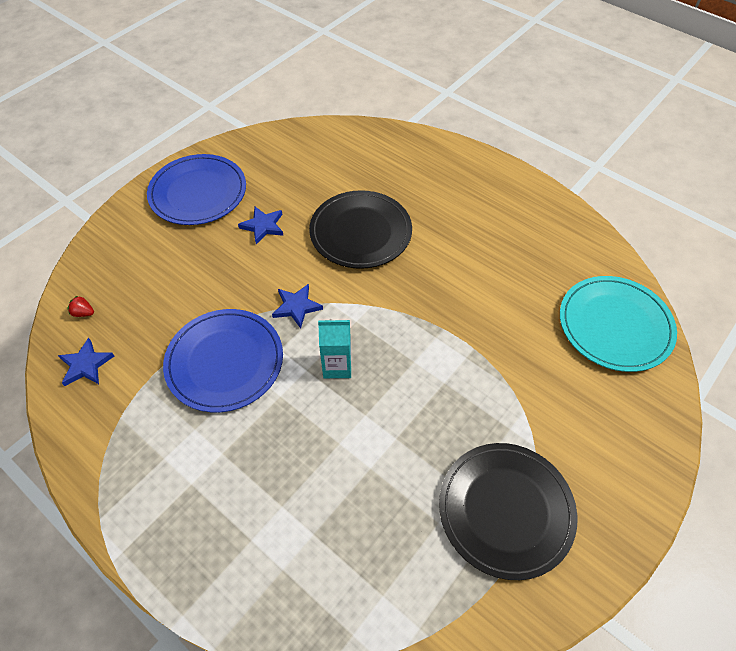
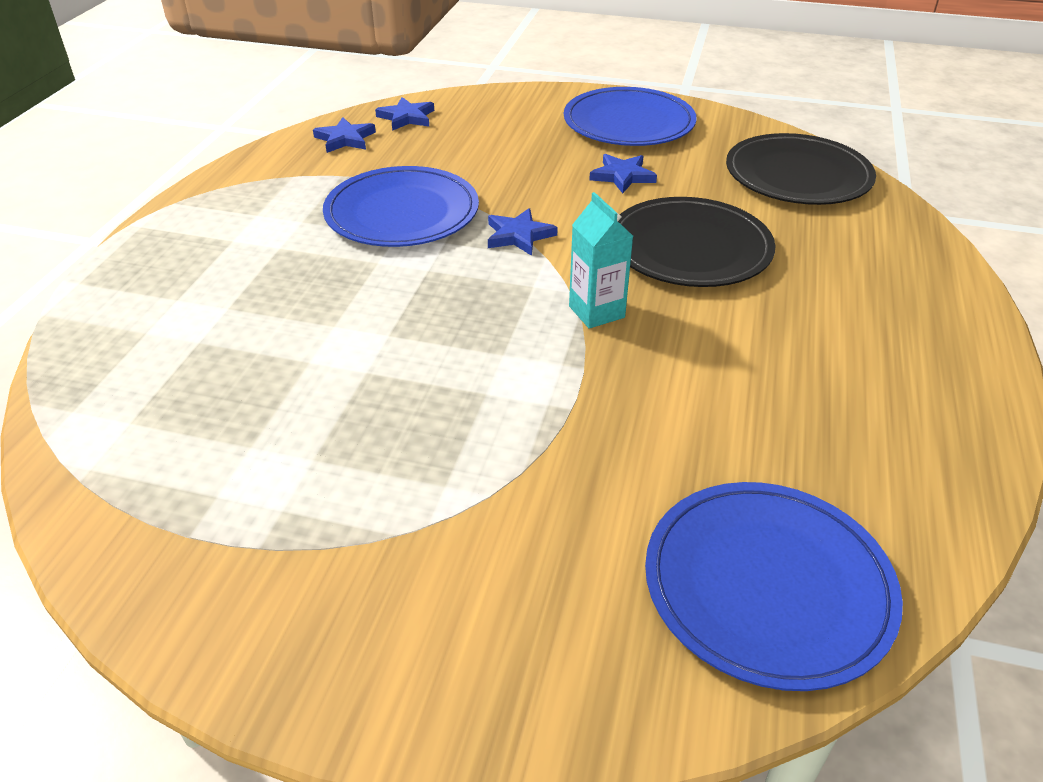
camera: 65 degrees right, 15 degrees down
red strawberry [67,295,94,317] -> blue star [375,97,434,131]
turquoise carton [318,317,351,378] -> turquoise carton moved to [569,192,633,329]
black plate [439,443,577,580] -> black plate moved to [726,133,876,205]
turquoise plate [560,276,677,372] -> blue plate [645,482,903,691]

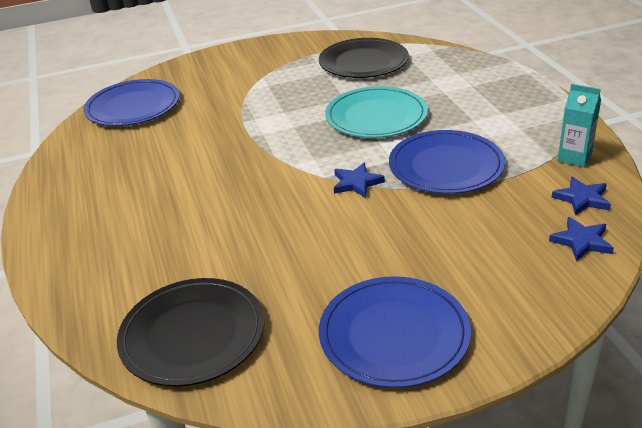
camera: 150 degrees right, 5 degrees down
turquoise carton [569,192,633,329] -> turquoise carton moved to [557,84,601,167]
blue star [589,154,657,193] -> none
black plate [618,197,776,287] -> black plate moved to [319,38,409,78]
none -> turquoise plate [325,86,428,138]

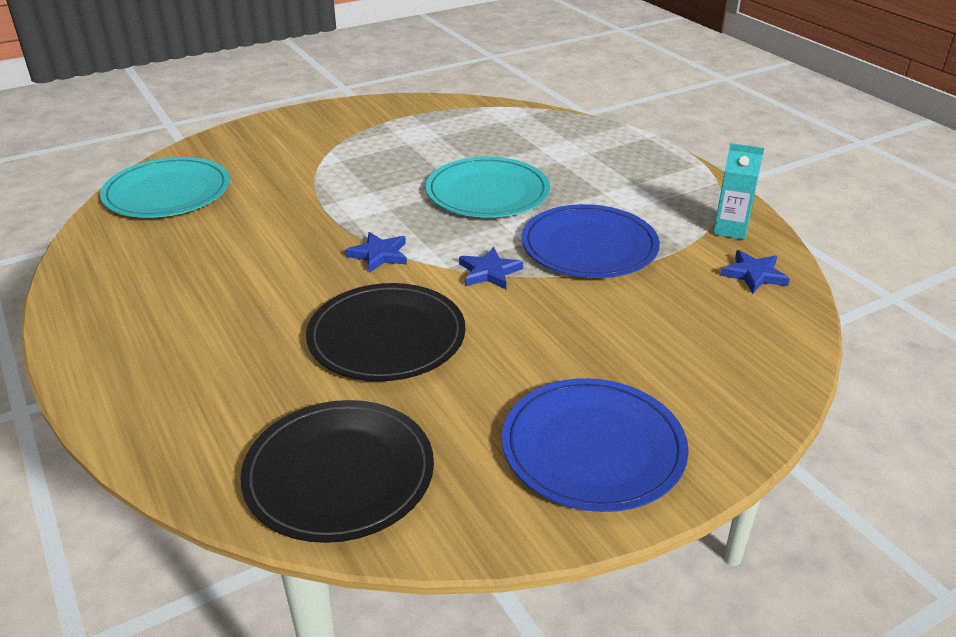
camera: 15 degrees left, 0 degrees up
blue plate [83,79,180,126] -> turquoise plate [100,157,230,218]
black plate [319,38,409,78] -> black plate moved to [306,283,466,381]
blue star [549,217,614,261] -> blue star moved to [345,232,407,273]

